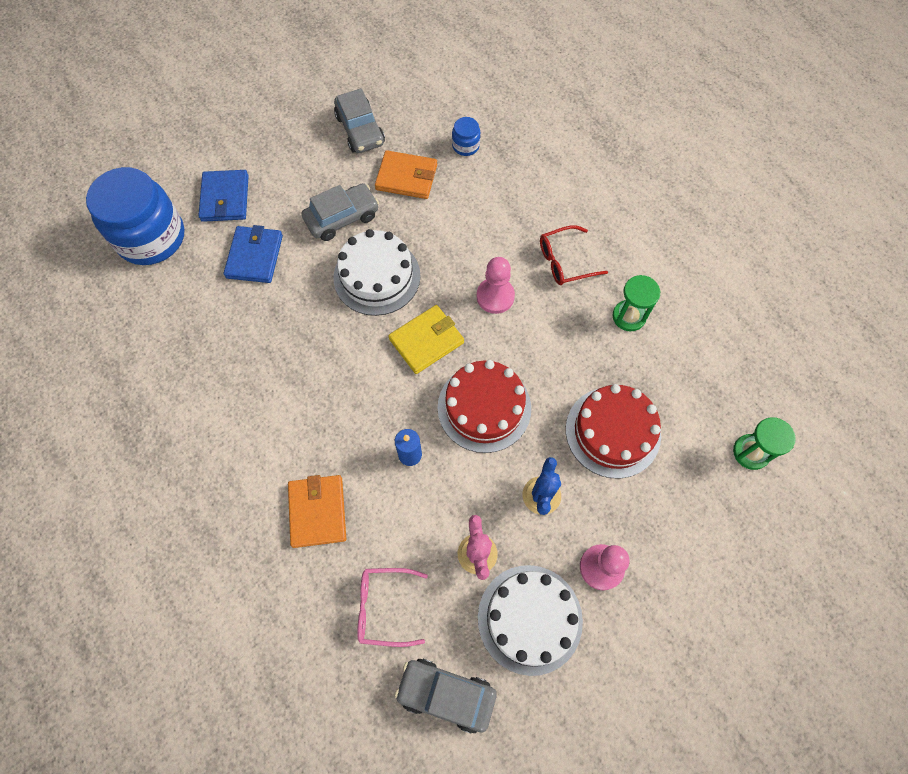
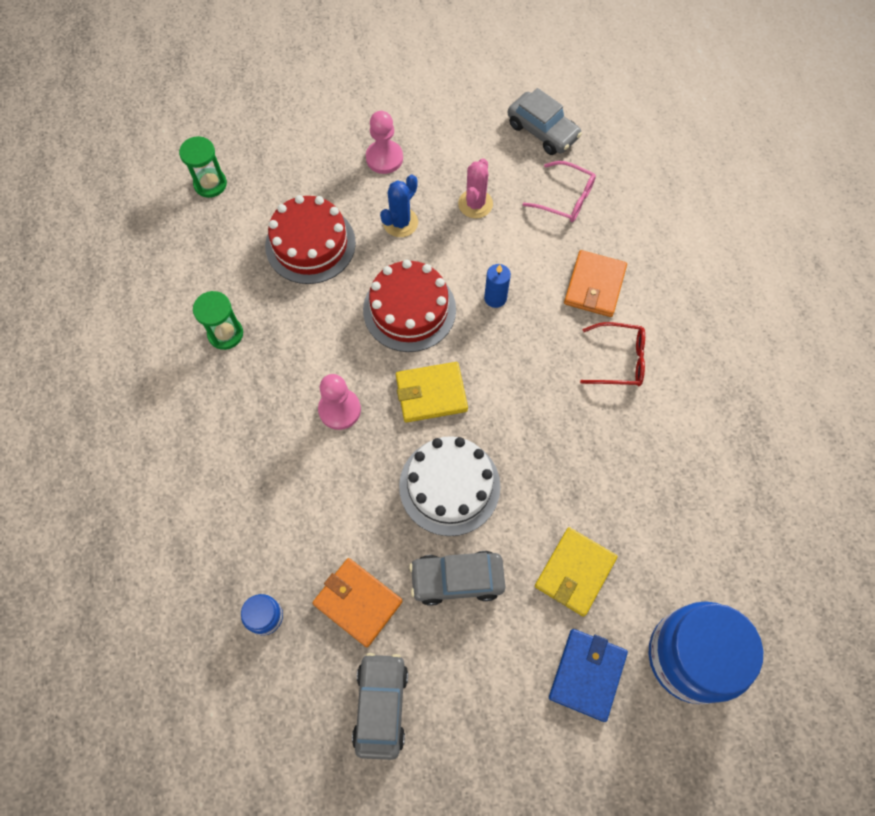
camera: 155 degrees left, 0 degrees up
blue wallet [224,225,283,283] -> yellow wallet [535,527,618,617]
white cake [478,565,583,676] -> none
red glasses [540,225,608,285] -> red glasses moved to [580,322,645,386]

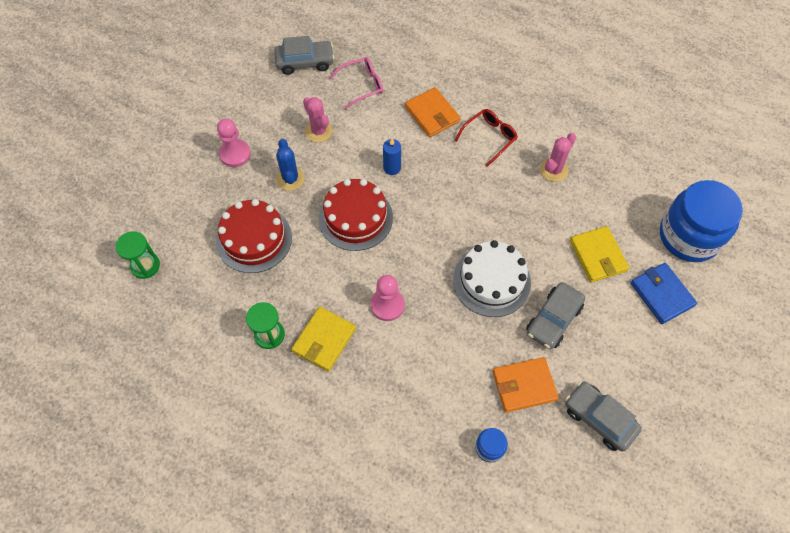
camera: 50 degrees left, 5 degrees down
yellow wallet [396,362,468,423] -> yellow wallet moved to [292,307,356,371]
none -> pink cactus [540,133,576,182]

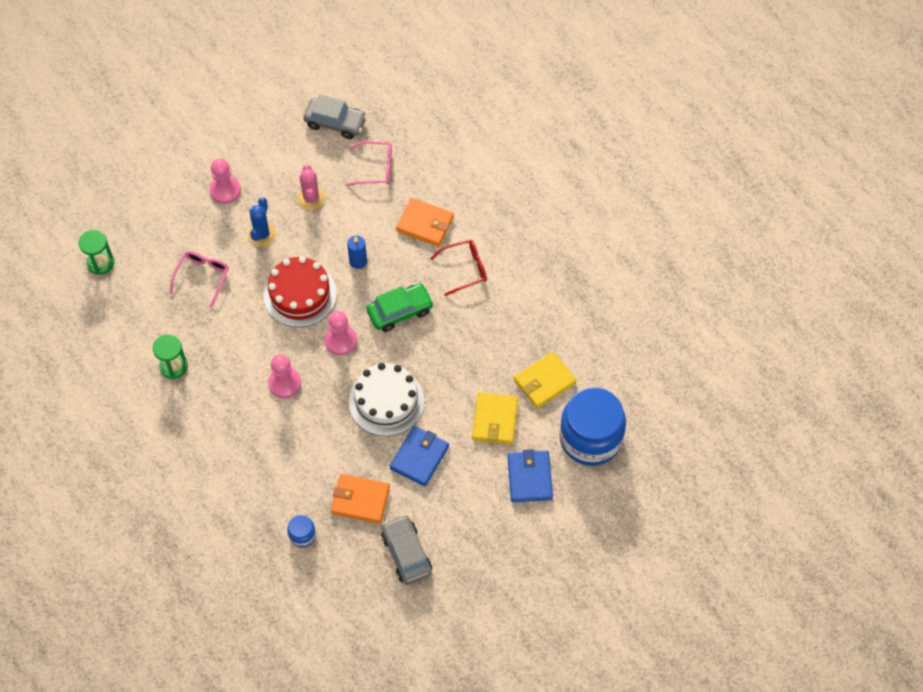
camera: 25 degrees right, 0 degrees up
red cake [216,199,292,273] -> pink glasses [169,251,229,308]
yellow wallet [292,307,356,371] -> yellow wallet moved to [514,351,577,409]
orange wallet [405,87,460,137] -> orange wallet turned 60 degrees counterclockwise [396,198,454,247]
grey car [526,282,585,349] -> blue wallet [390,426,449,487]
pink cactus [540,133,576,182] -> none
none -> pink pawn [325,311,357,355]
none -> green car [366,283,434,332]

